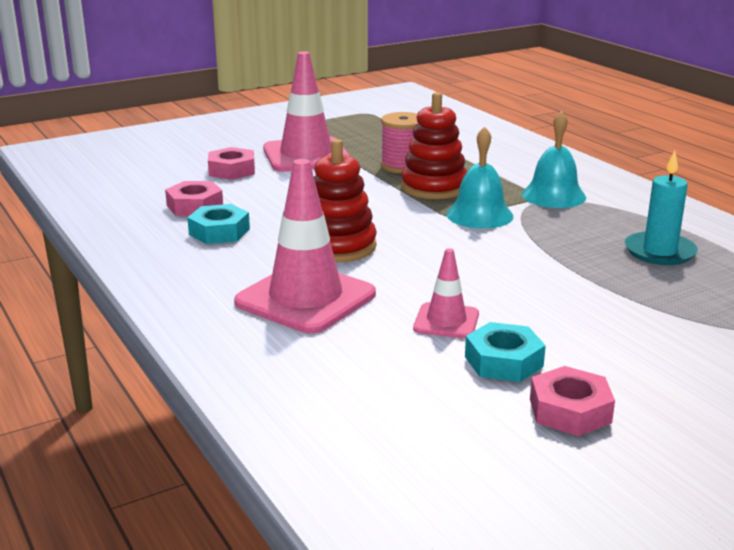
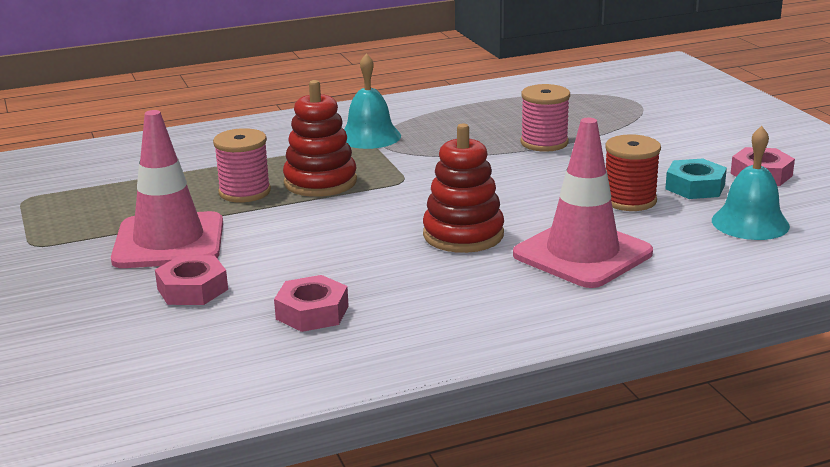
camera: 80 degrees left, 0 degrees up
turquoise nut [187,204,250,244] -> none
pink traffic cone [413,248,479,339] -> red spool [605,134,661,211]
turquoise bell [446,127,514,229] -> turquoise bell moved to [712,126,790,240]
turquoise candle [625,151,698,265] -> none
none -> pink spool [521,84,570,152]

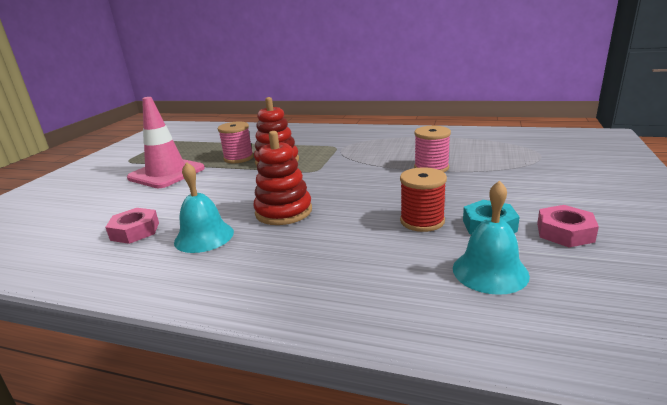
camera: 40 degrees right, 0 degrees up
pink nut [155,255,228,305] -> none
turquoise bell [344,54,401,149] -> turquoise bell moved to [174,162,234,253]
pink traffic cone [513,118,653,288] -> none

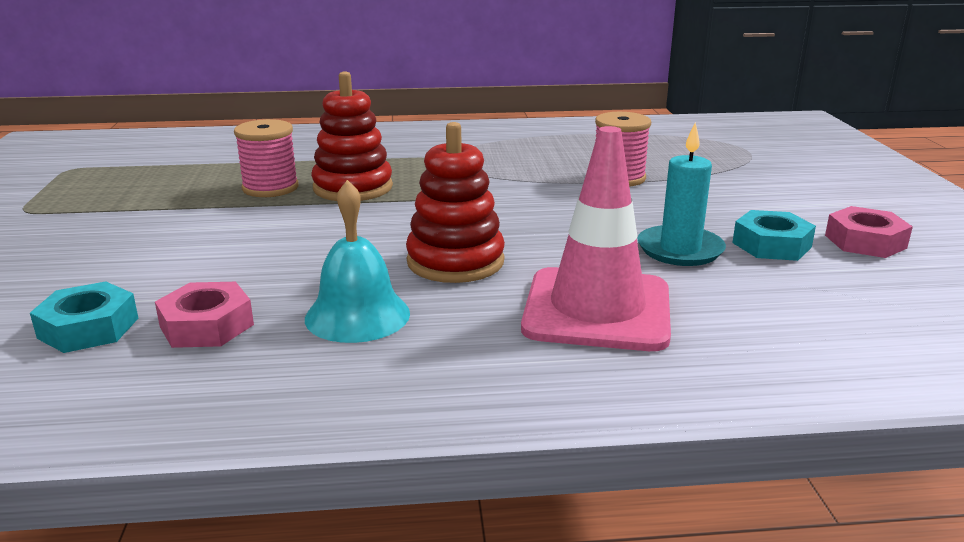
camera: 25 degrees left, 0 degrees up
pink traffic cone [127,97,205,188] -> pink traffic cone moved to [521,126,671,351]
red spool [400,167,447,232] -> turquoise candle [637,122,726,266]
turquoise bell [453,180,530,295] -> none
none -> turquoise nut [30,281,138,353]

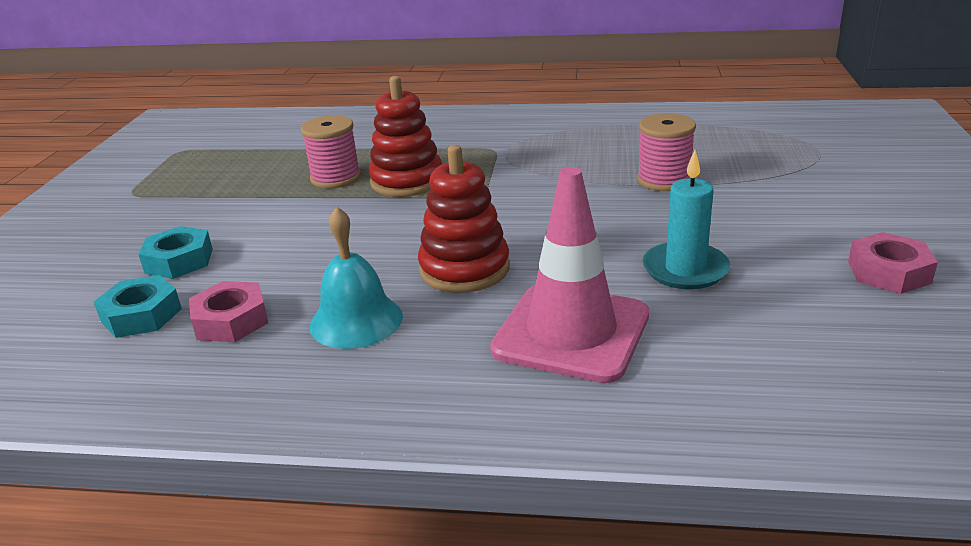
camera: 15 degrees right, 5 degrees up
turquoise nut [732,210,816,261] -> turquoise nut moved to [138,226,213,279]

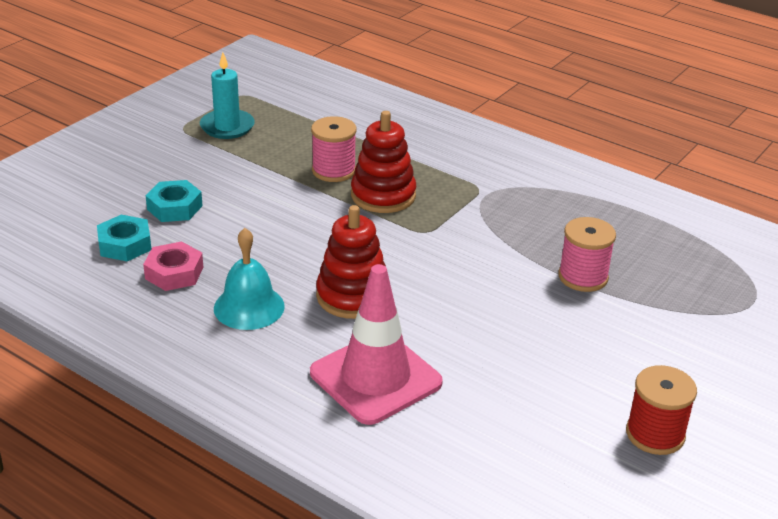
camera: 25 degrees right, 5 degrees up
turquoise candle [643,150,730,289] -> turquoise candle moved to [200,52,255,139]
pink nut [848,232,938,294] -> red spool [626,365,697,455]

